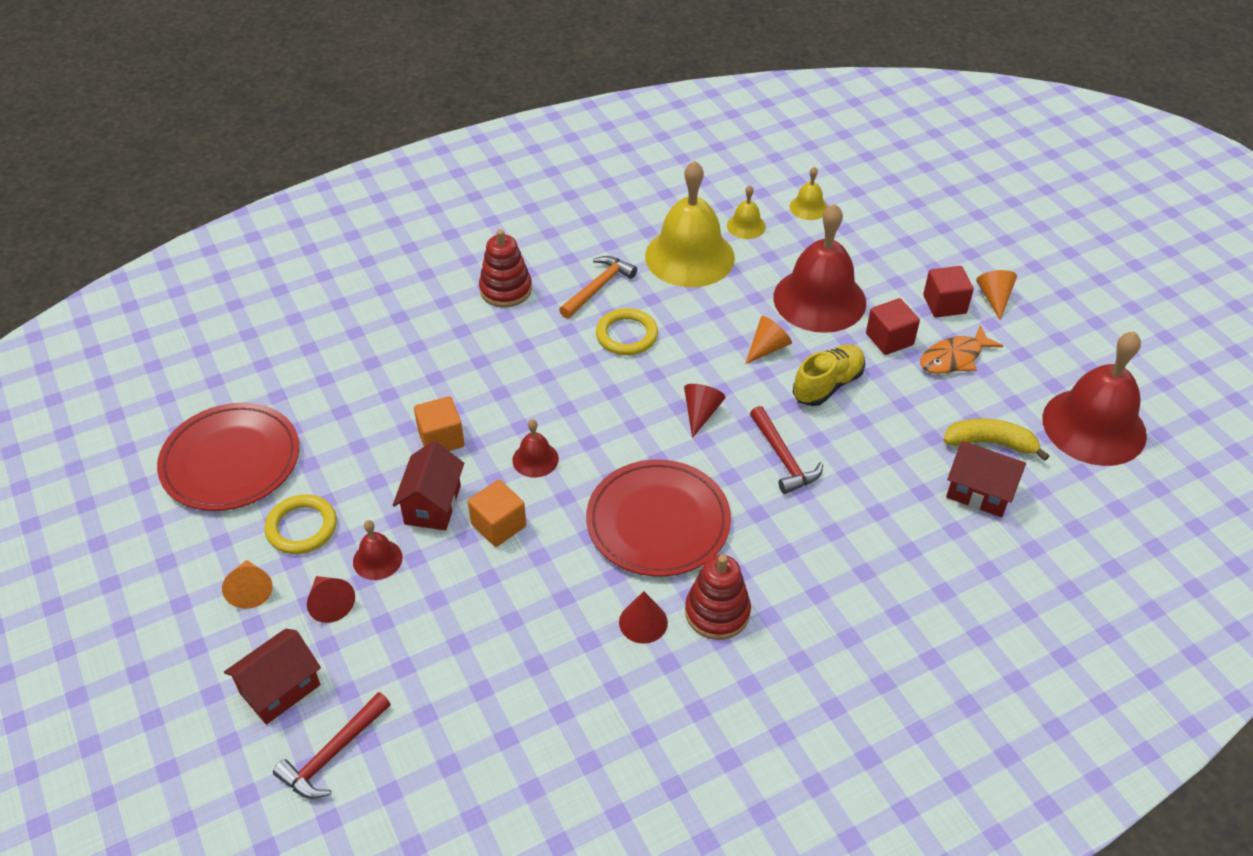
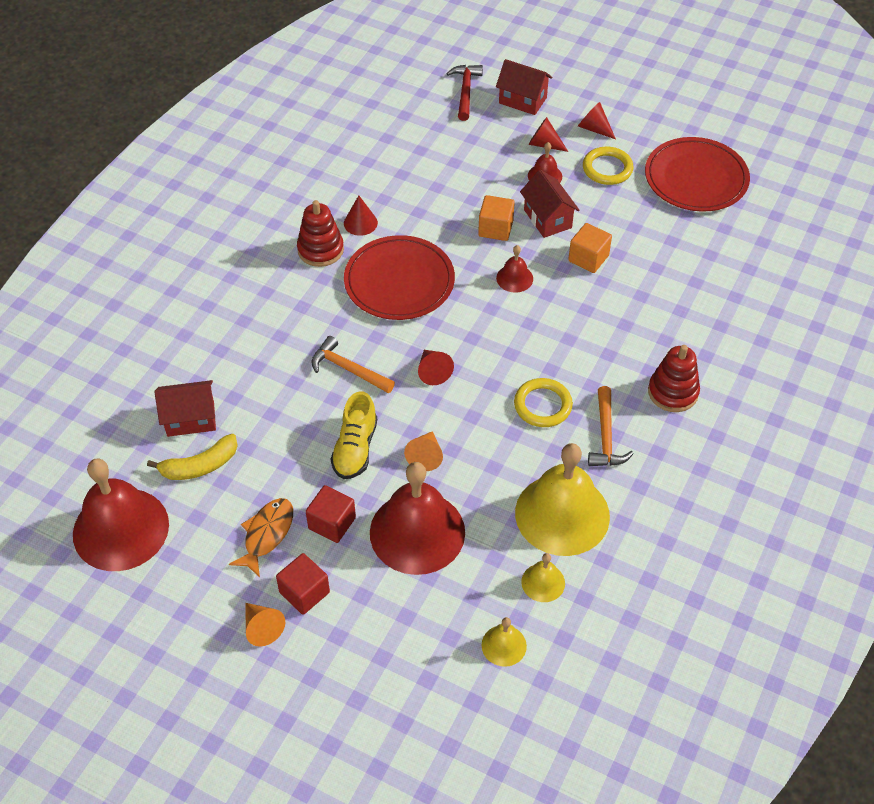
camera: 145 degrees right, 5 degrees up
orange cone [222,560,273,609] -> red cone [578,102,616,139]
red house [224,629,321,724] -> red house turned 75 degrees counterclockwise [496,59,552,115]
red hammer [750,406,823,494] -> orange hammer [311,336,395,393]

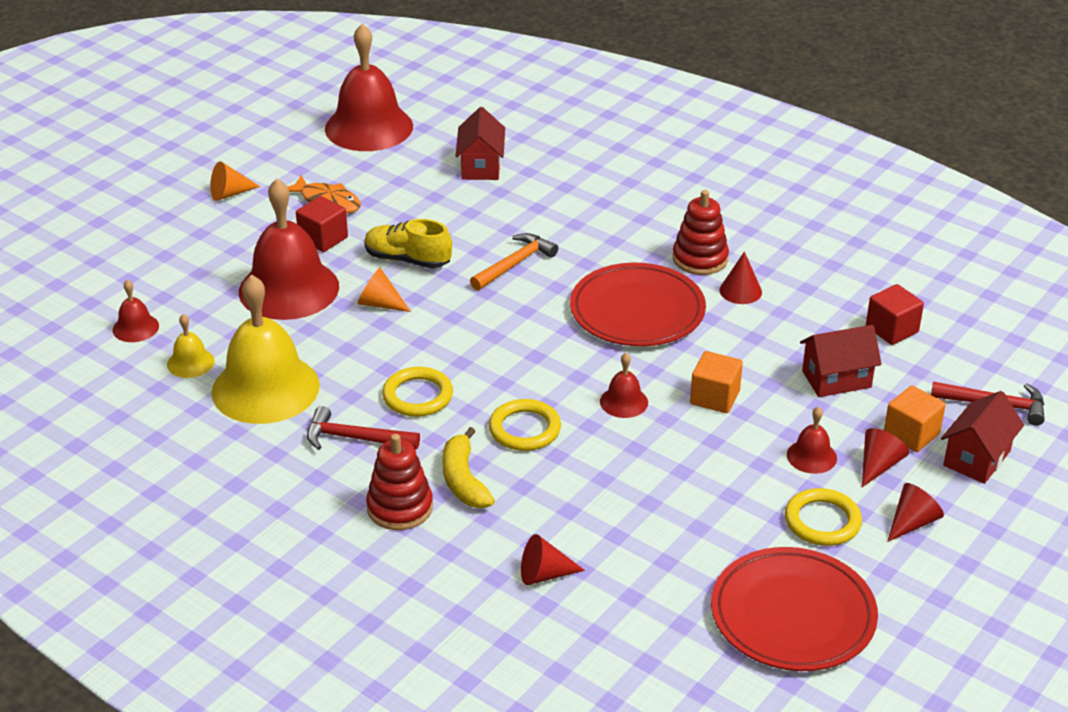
camera: 100 degrees right, 15 degrees down
yellow banana [147,434,238,480] -> yellow banana moved to [442,427,495,508]
red cube [276,553,330,615] -> red cube moved to [866,284,924,345]
red cone [418,350,454,385] -> red cone moved to [521,534,585,585]
yellow bell [481,617,527,667] -> red bell [113,280,159,342]
red house [520,170,579,238] -> red house moved to [800,325,882,397]
orange cube [568,223,612,273] -> orange cube moved to [884,386,946,452]
orange hammer [588,386,634,466] -> red hammer [307,406,420,450]
none -> yellow ring [489,399,561,451]

